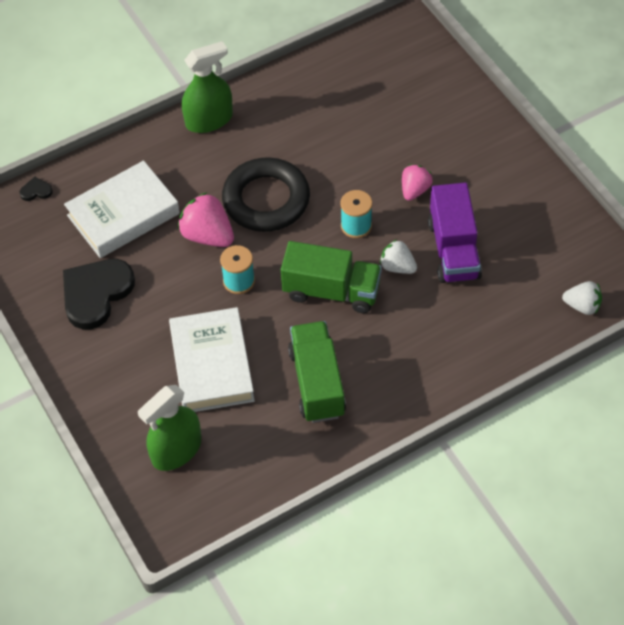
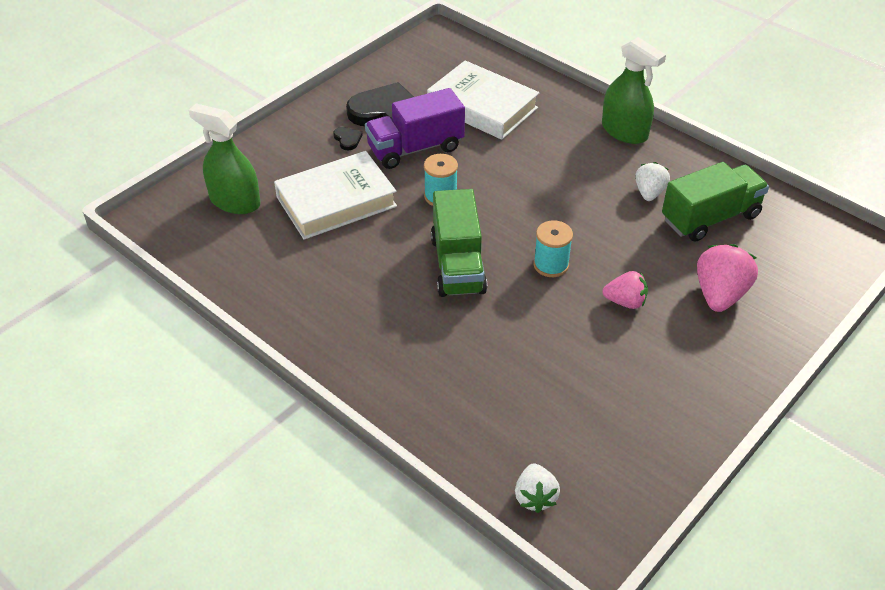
camera: 70 degrees right, 10 degrees down
black heart [19,177,53,201] -> black heart moved to [333,127,362,150]
pink strawberry [178,192,234,247] -> pink strawberry moved to [697,244,758,312]
black ring [222,157,310,232] -> none
green truck [288,321,346,423] -> green truck moved to [662,162,769,242]
white strawberry [380,240,417,274] -> white strawberry moved to [635,162,670,201]
purple truck [428,183,482,283] -> purple truck moved to [365,88,465,169]

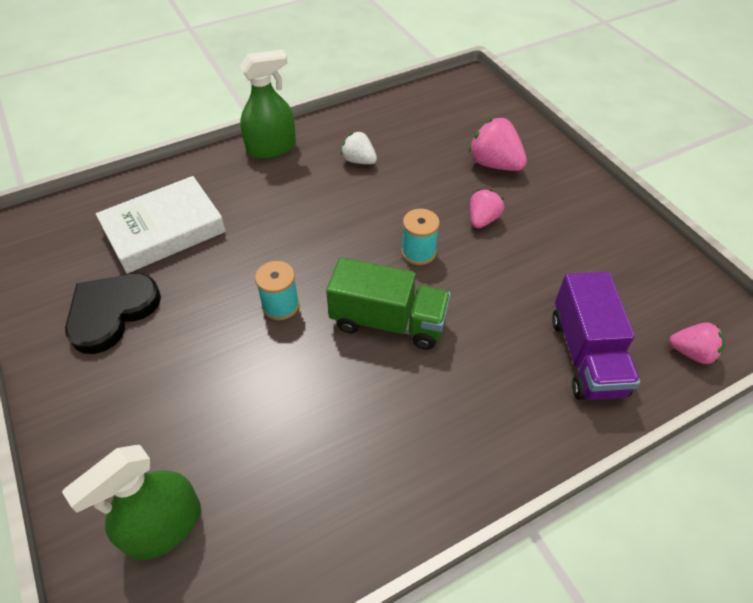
camera: 70 degrees left, 5 degrees up
white book [274,151,397,240] -> none
black heart [333,127,362,150] -> none
purple truck [365,88,465,169] -> purple truck moved to [552,272,640,400]
white strawberry [515,463,560,513] -> pink strawberry [669,323,724,364]
green truck [662,162,769,242] -> none

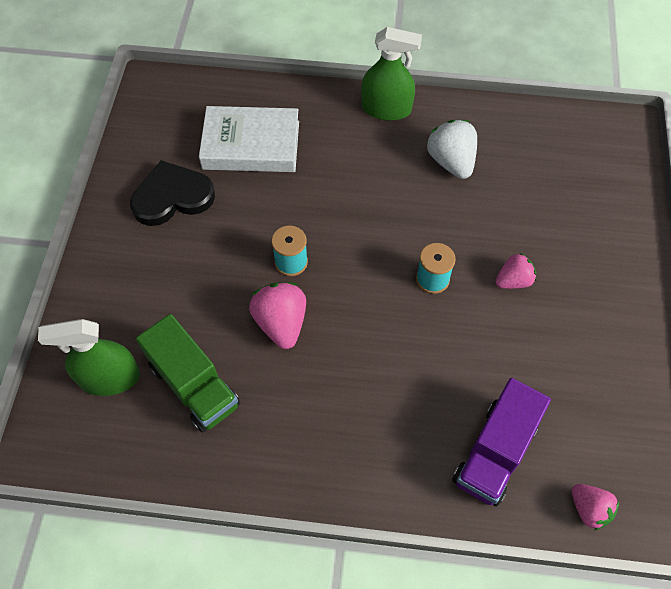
camera: 35 degrees right, 10 degrees up
green truck [326,257,451,350] -> green truck moved to [136,314,240,433]
white strawberry [341,131,377,164] -> white strawberry [426,120,477,179], size x1.57
pink strawberry [469,117,527,171] -> pink strawberry moved to [249,282,306,349]

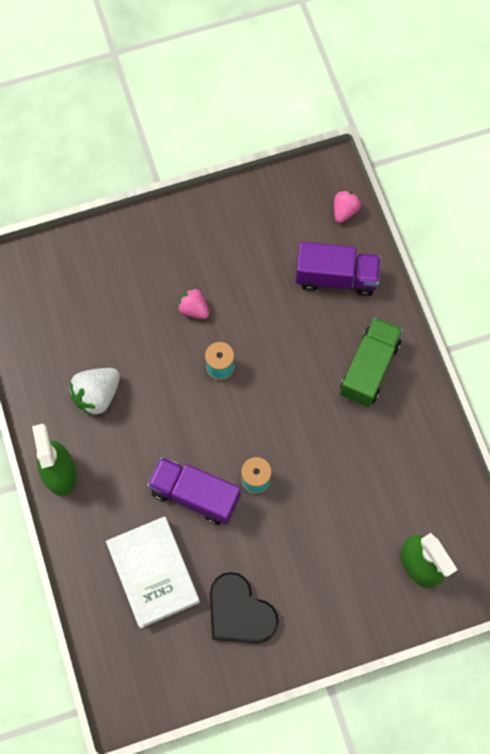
camera: 115 degrees left, 10 degrees up
green truck [136,314,240,433] -> green truck moved to [340,317,403,407]
pink strawberry [249,282,306,349] -> none
none -> purple truck [147,457,240,525]

